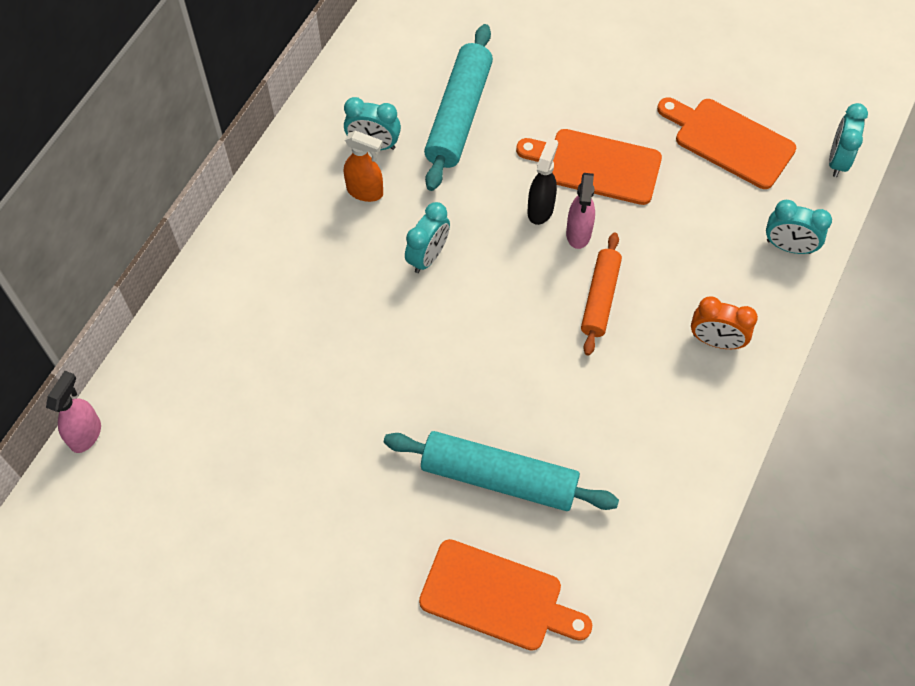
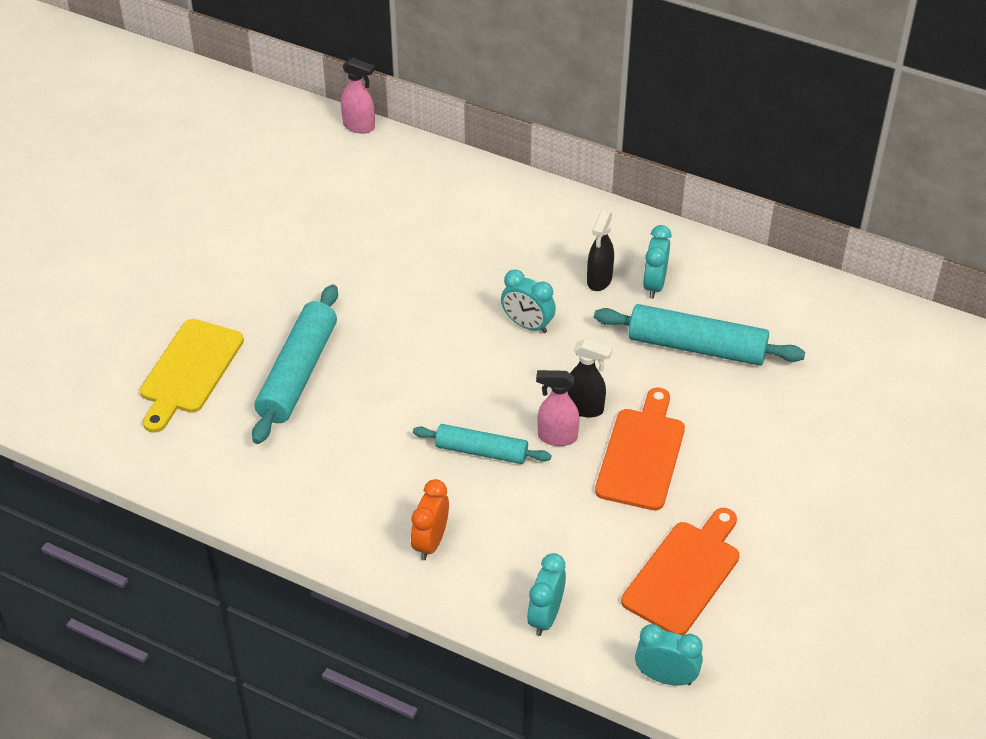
camera: 90 degrees right, 15 degrees down
orange spray bottle [344,131,383,202] -> black spray bottle [587,211,614,291]
orange cutting board [419,539,592,651] -> yellow cutting board [140,319,244,433]
orange rolling pin [581,232,622,356] -> turquoise rolling pin [413,424,551,464]

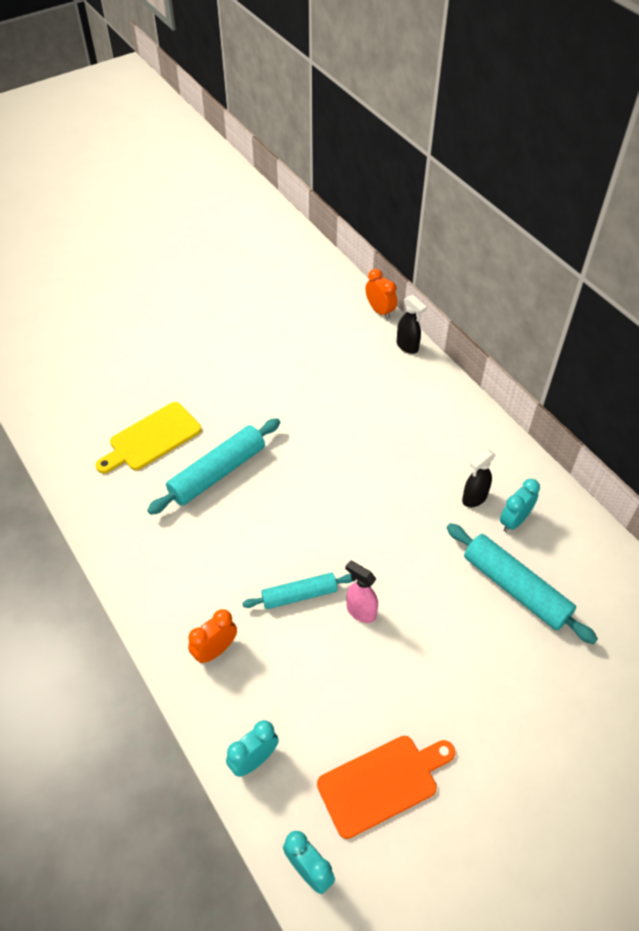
camera: 30 degrees right, 5 degrees up
pink spray bottle [341,58,375,134] -> orange clock [365,269,397,319]
turquoise rolling pin [413,424,551,464] -> turquoise rolling pin turned 60 degrees counterclockwise [242,573,352,609]
turquoise clock [501,269,556,333] -> none
black spray bottle [567,339,612,418] -> black spray bottle moved to [397,295,427,354]
orange cutting board [595,387,685,510] -> none

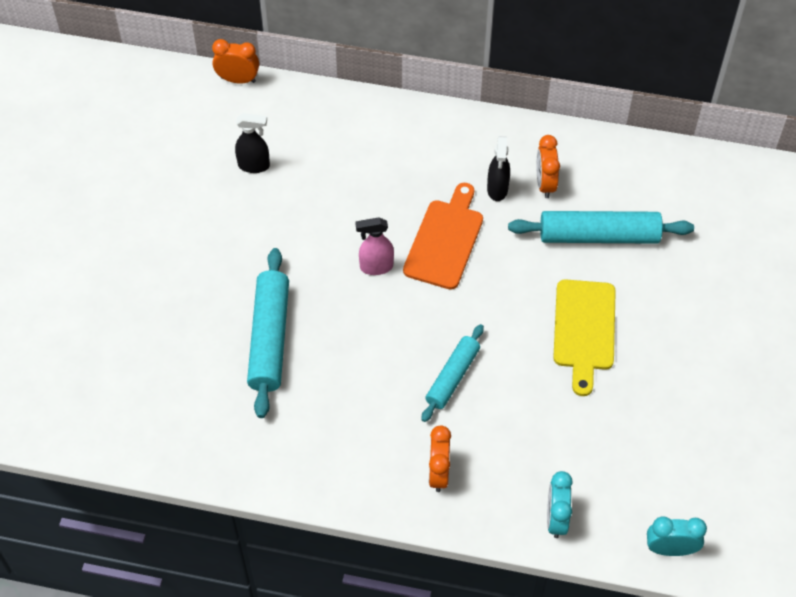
camera: 45 degrees left, 5 degrees up
yellow cutting board [95,402,201,474] -> yellow cutting board moved to [553,279,616,396]
orange cutting board [317,736,455,839] -> orange cutting board moved to [403,183,483,290]
pink spray bottle [345,560,378,623] -> pink spray bottle moved to [355,217,394,275]
black spray bottle [397,295,427,354] -> black spray bottle moved to [235,113,270,173]
turquoise clock [500,479,540,532] -> orange clock [537,135,560,198]

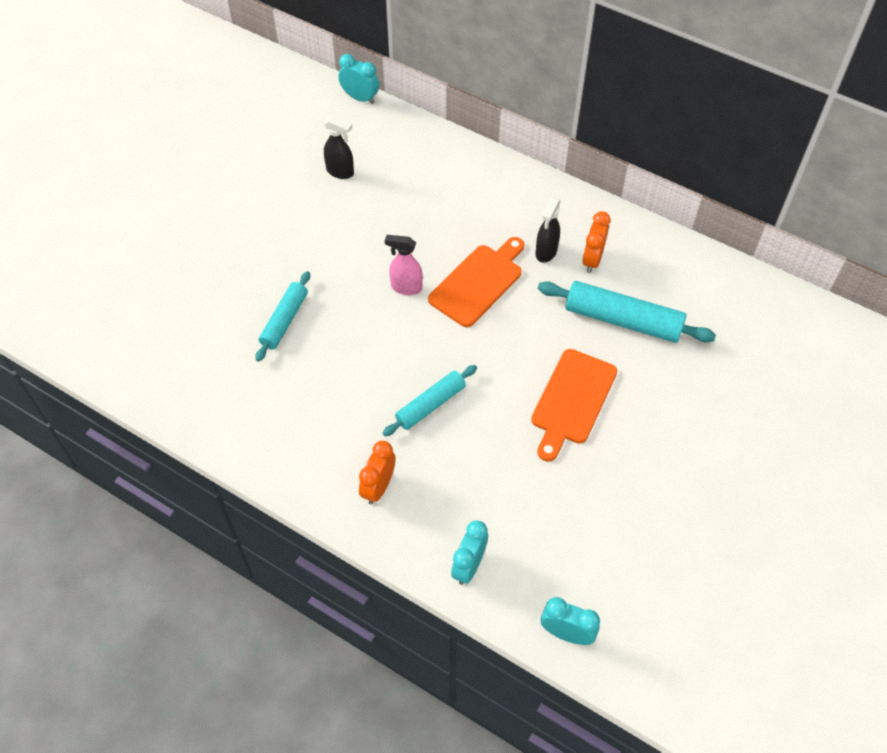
camera: 20 degrees right, 0 degrees up
orange clock [212,39,259,84] -> turquoise clock [338,54,379,104]
turquoise rolling pin [247,248,289,418] -> turquoise rolling pin [256,271,310,362], size x0.63
yellow cutting board [553,279,616,396] -> orange cutting board [531,349,617,462]

